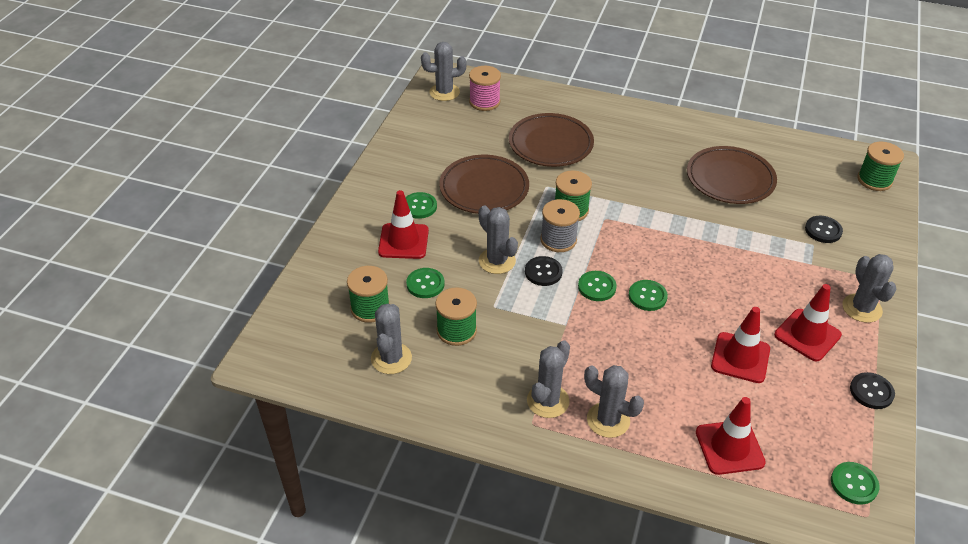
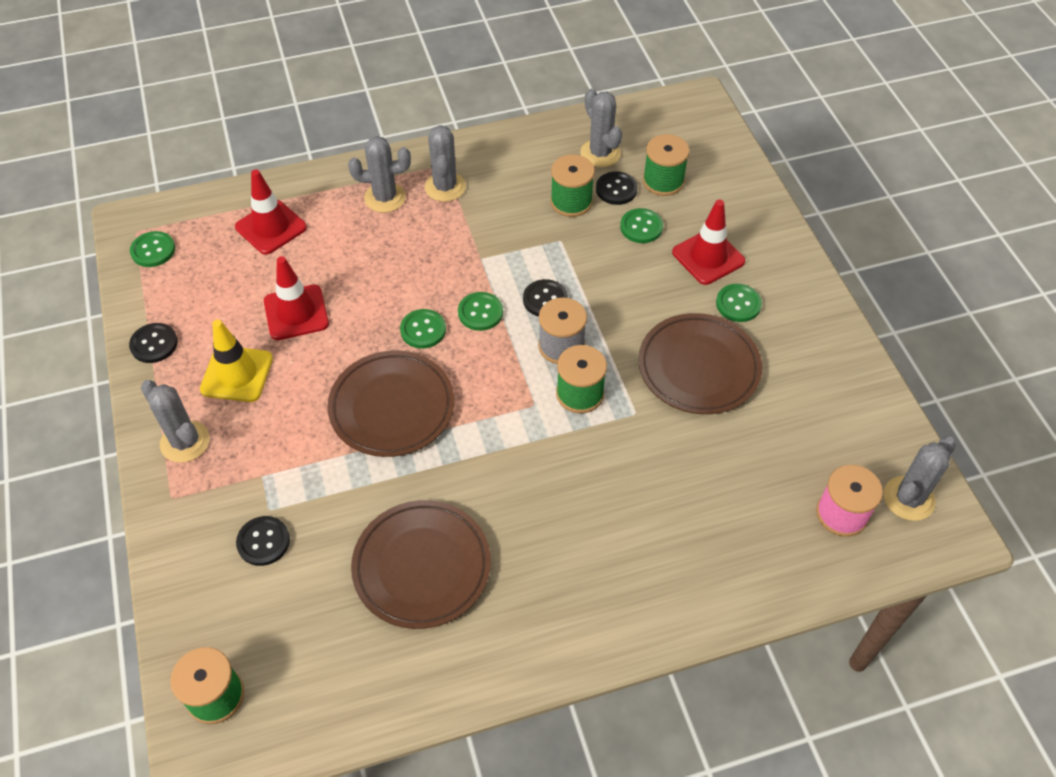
camera: 145 degrees right, 10 degrees up
grey cactus [479,205,518,274] -> none
brown plate [509,113,594,167] -> brown plate moved to [327,350,454,457]
red traffic cone [774,284,842,361] -> yellow traffic cone [200,319,273,402]
none -> black button [596,171,638,205]

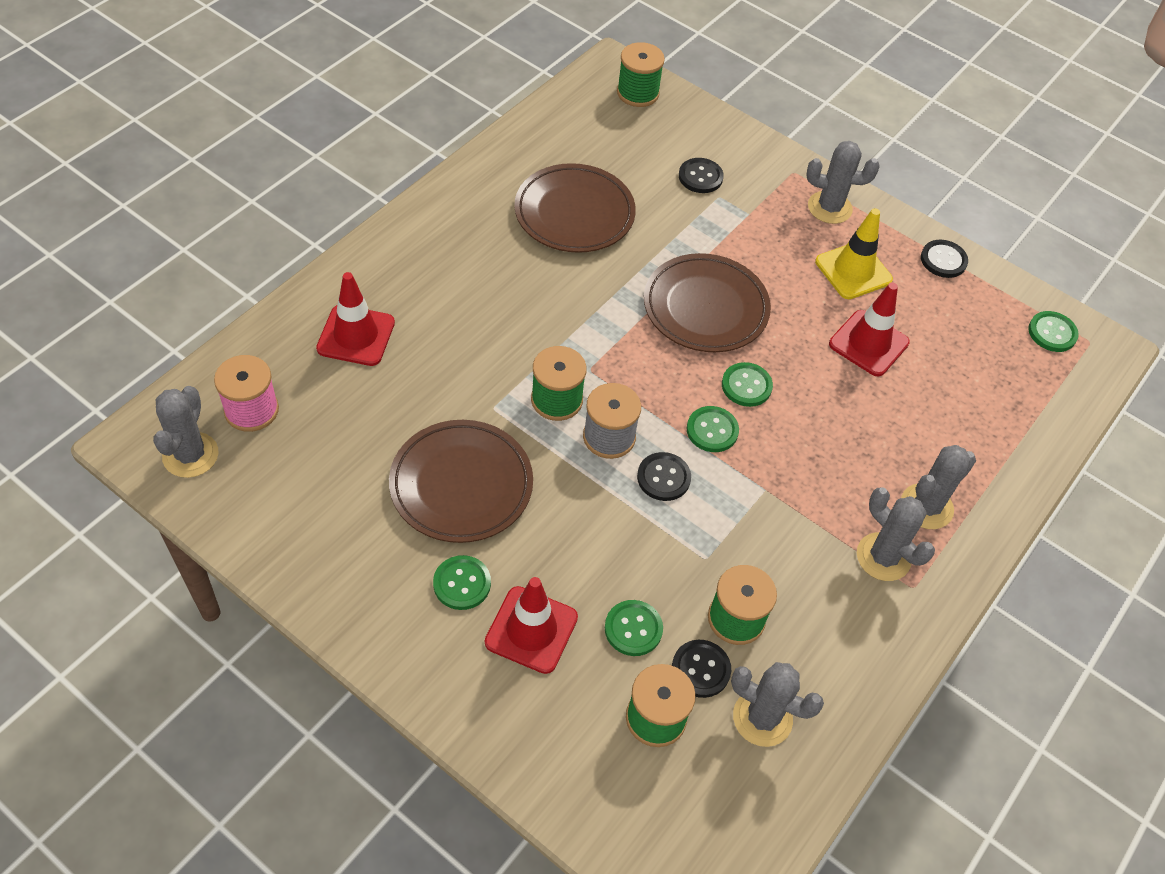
camera: 140 degrees right, 0 degrees up
red traffic cone [235,169,307,255] -> red traffic cone moved to [316,272,395,366]

